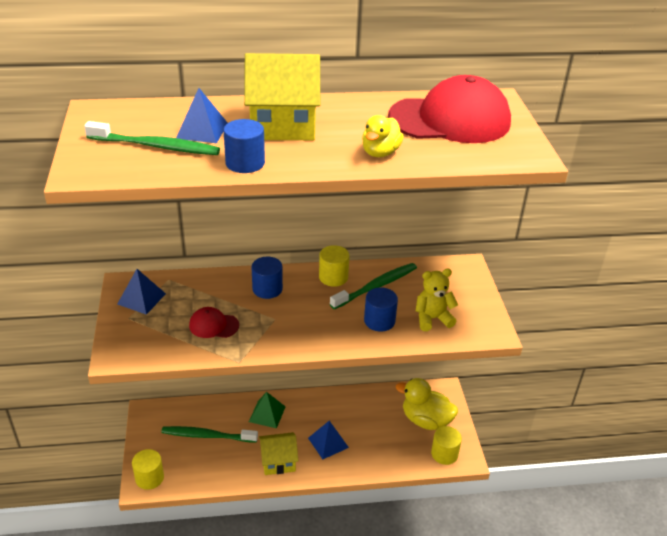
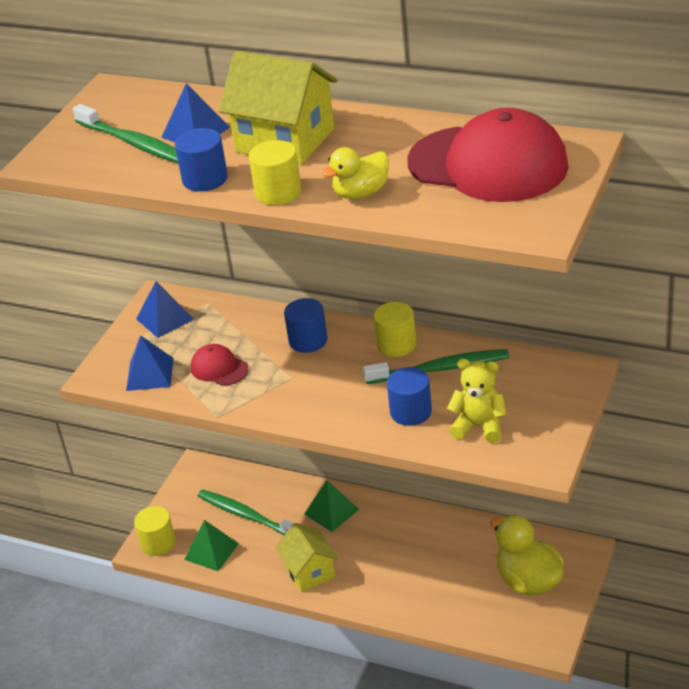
camera: 35 degrees right, 0 degrees up
yellow house [259,432,298,475] -> yellow house turned 45 degrees clockwise [276,523,338,592]
blue pyramid [308,421,349,459] -> blue pyramid moved to [126,335,174,391]
yellow cylinder [431,426,462,465] -> yellow cylinder moved to [249,140,302,205]
none -> green pyramid [184,520,239,571]

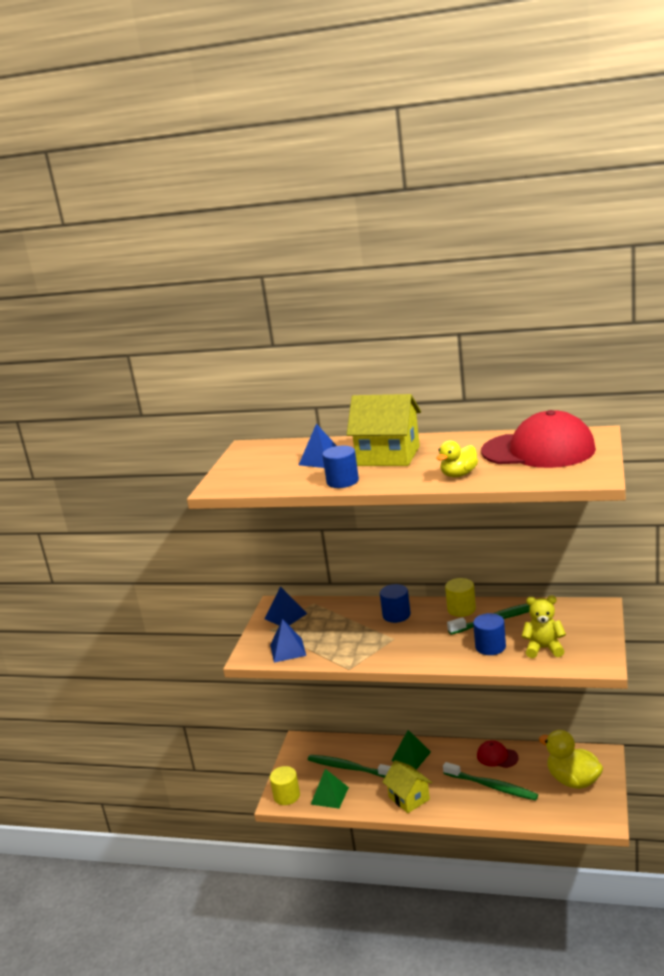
camera: 10 degrees left, 15 degrees down
green toothbrush [73,104,178,163] -> green toothbrush moved to [443,762,538,800]
red cap [191,344,248,386] -> red cap moved to [477,740,519,768]
yellow cylinder [249,140,302,205] -> none

